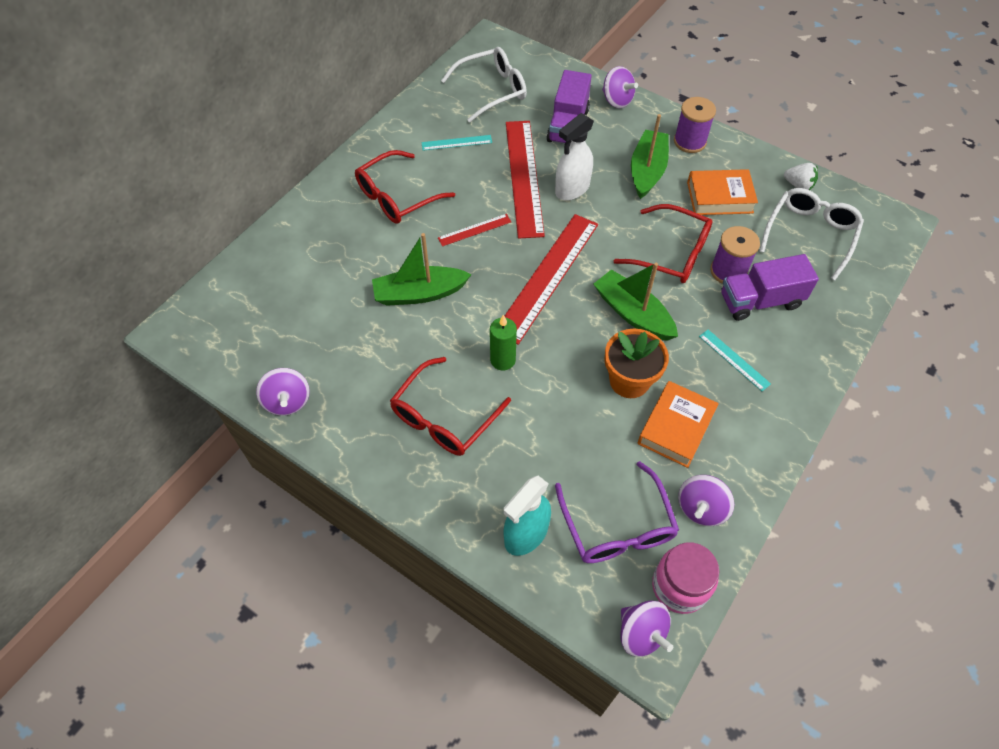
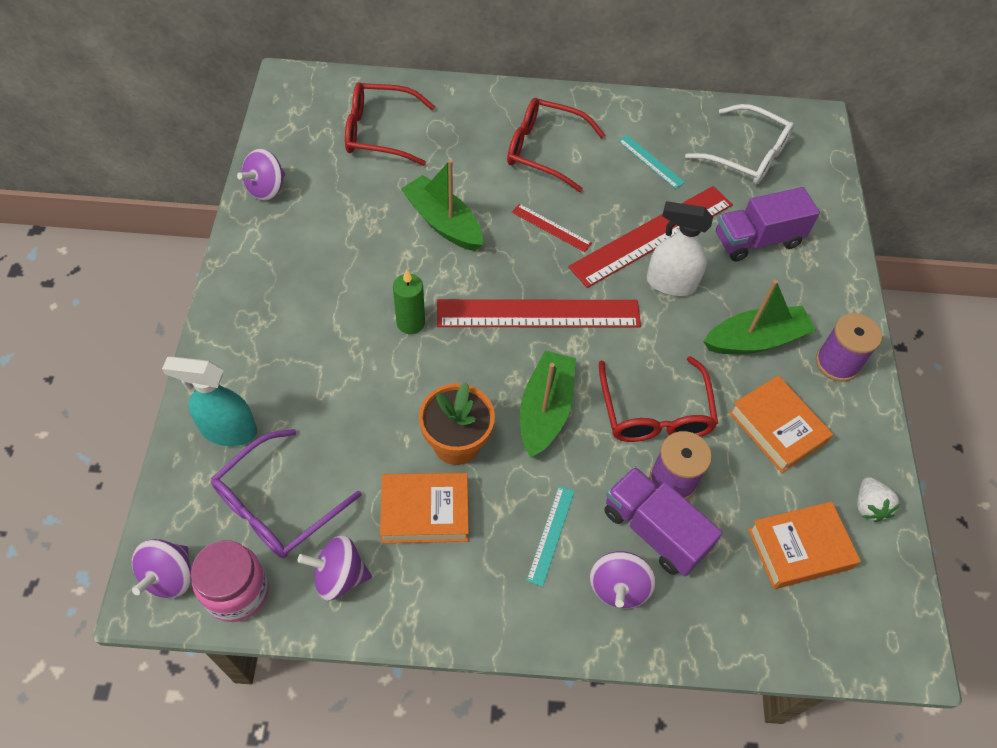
camera: 55 degrees right, 0 degrees up
red glasses [390,357,511,456] -> red glasses moved to [345,82,435,166]
purple spinning top [602,66,638,108] -> purple spinning top moved to [590,551,656,609]
white glasses [759,188,864,280] -> orange book [748,501,861,589]

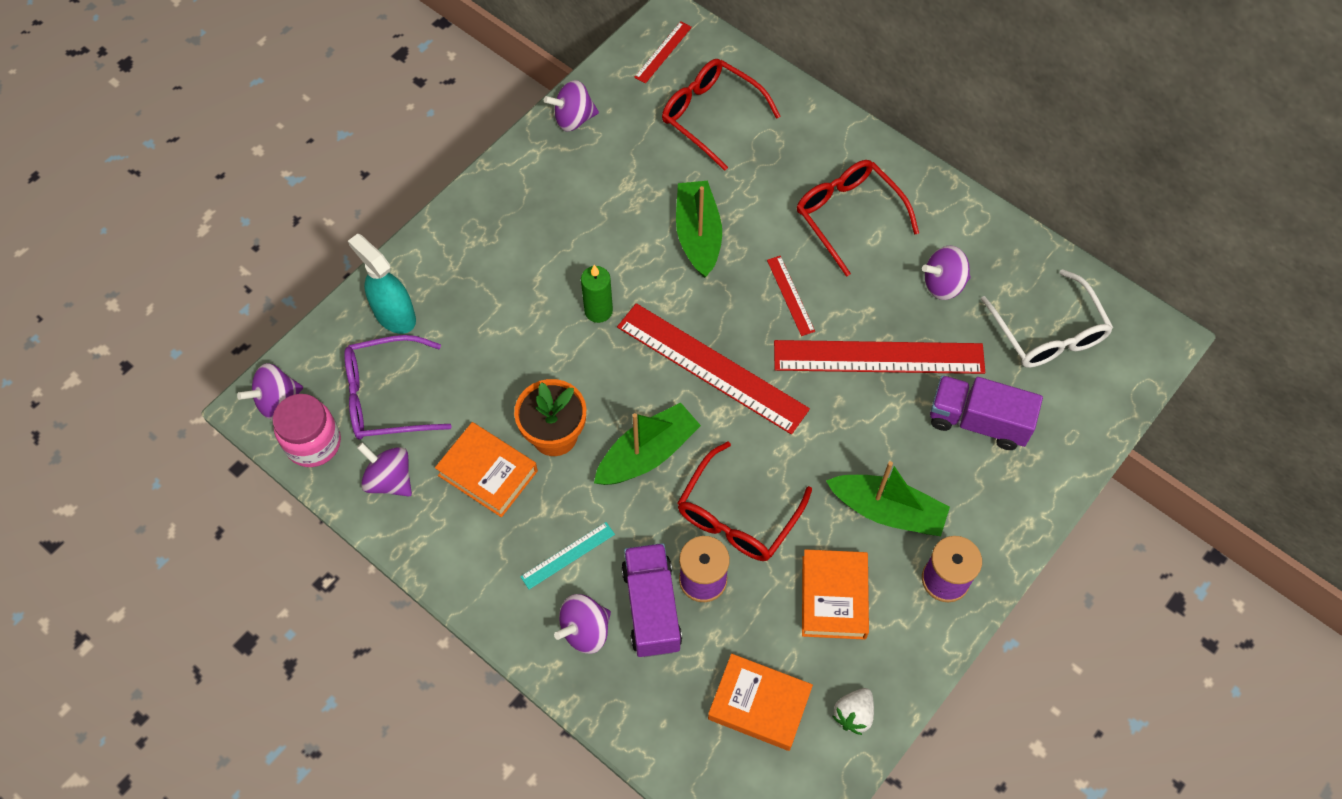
camera: 40 degrees right, 5 degrees up
turquoise ruler [618,135,685,189] -> purple spinning top [922,246,971,300]
white spray bottle [647,201,713,296] -> none
none -> red ruler [634,21,692,83]

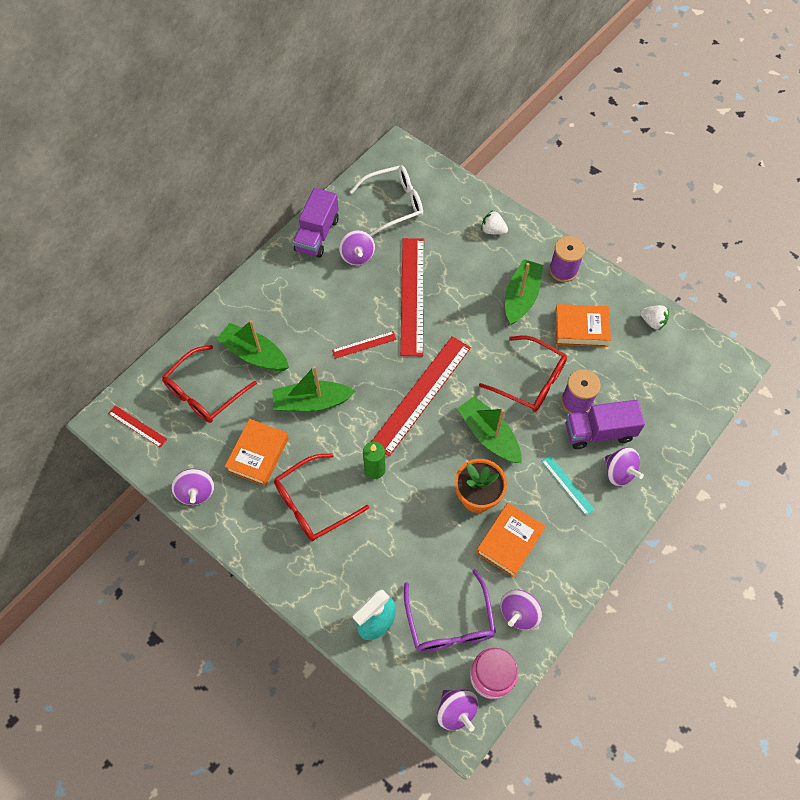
camera: 90 degrees left, 0 degrees up
orange book [708,654,813,751] -> orange book moved to [225,419,289,486]
red glasses [797,160,919,277] -> red glasses moved to [274,453,369,541]
purple truck [930,375,1043,450] -> purple truck moved to [293,188,339,258]
none -> green boat [217,320,289,371]
none -> white strawberry [481,210,508,235]

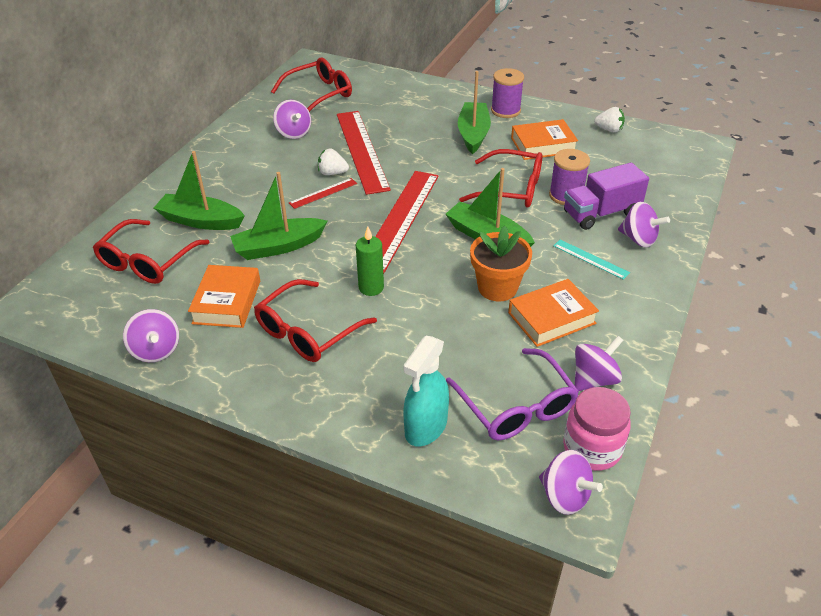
camera: 15 degrees left, 20 degrees down
red ruler [108,406,167,447] -> none
purple truck [293,188,339,258] -> none
white glasses [350,165,423,236] -> red glasses [271,58,352,112]
orange book [476,503,546,578] -> orange book turned 45 degrees clockwise [508,279,599,347]
white strawberry [481,210,508,235] -> white strawberry moved to [318,149,349,175]
purple spinning top [501,590,542,630] -> purple spinning top turned 150 degrees counterclockwise [575,336,623,391]

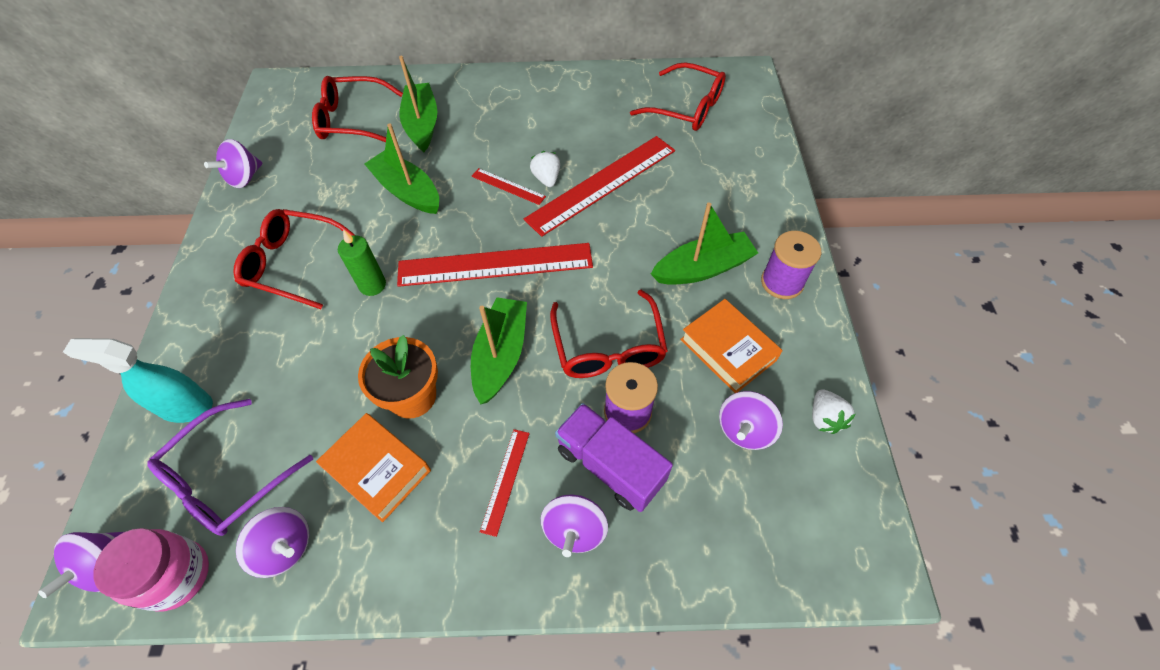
camera: 65 degrees right, 15 degrees up
orange book [188,265,260,328] -> none
purple spinning top [273,100,311,139] -> purple spinning top moved to [719,391,783,450]
turquoise ruler [553,240,630,280] -> red ruler [480,429,530,537]

